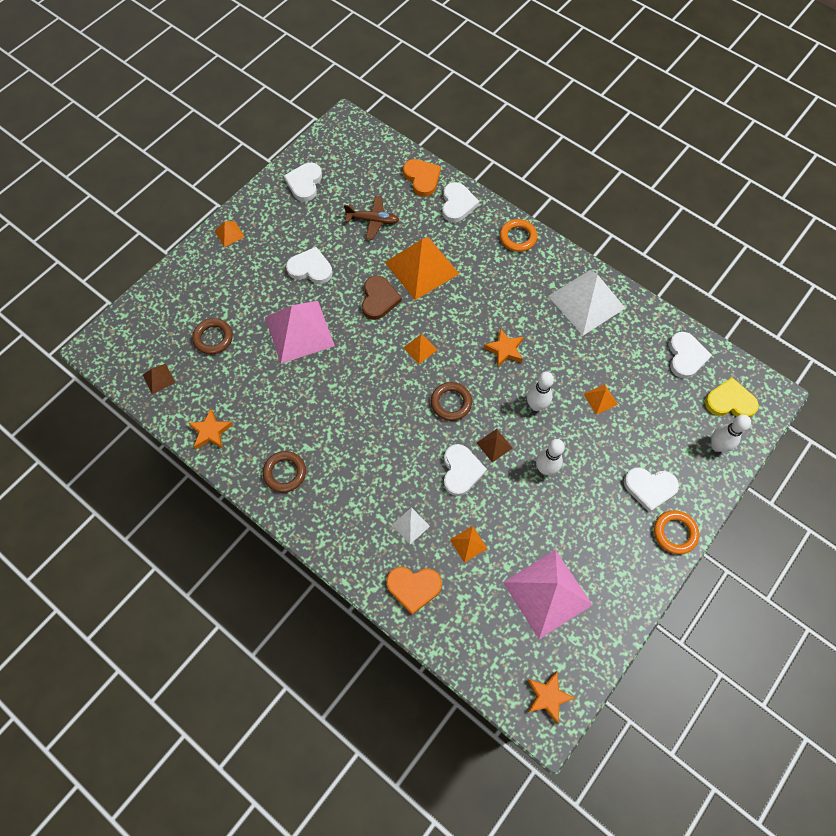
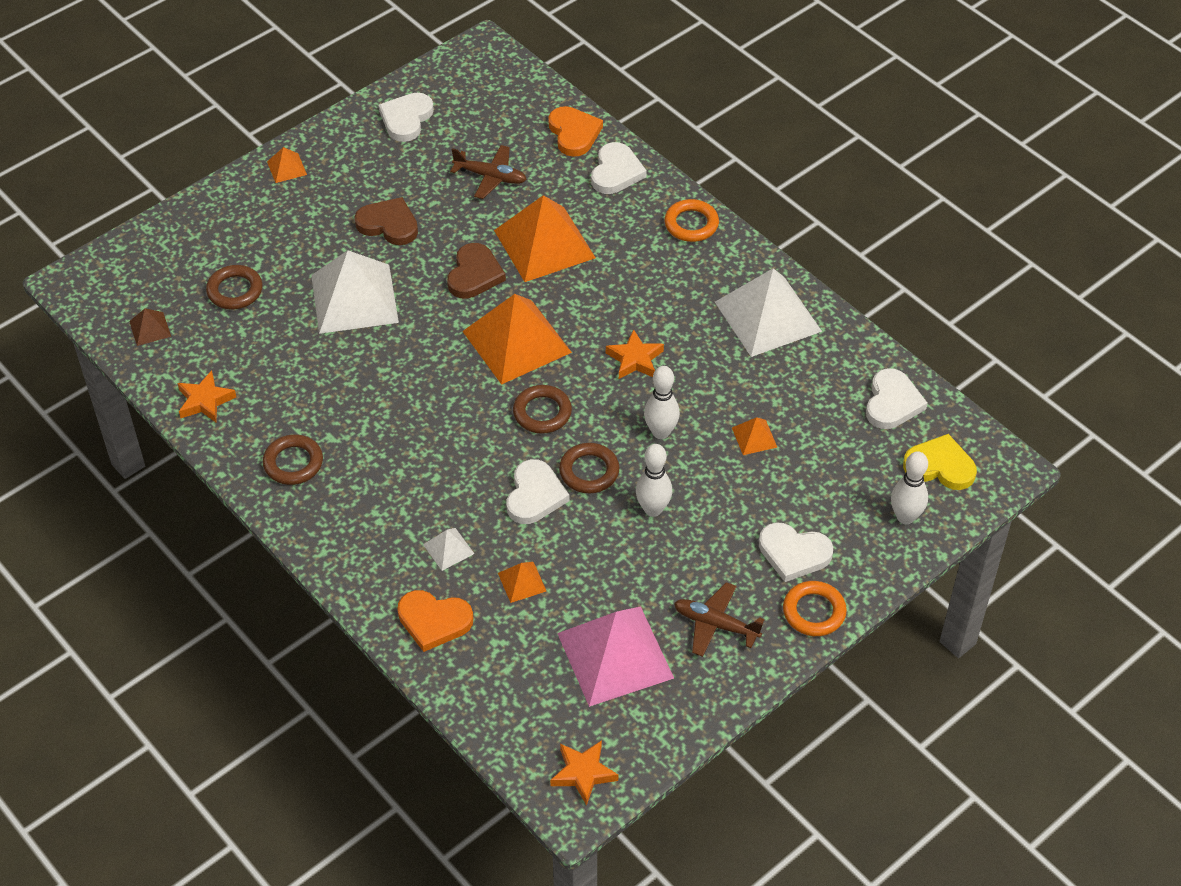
camera: 10 degrees right, 15 degrees down
pink pyramid [265,301,335,364] -> white pyramid [311,250,399,334]
white heart [286,247,333,284] -> brown heart [354,197,418,245]
orange pyramid [403,334,437,364] -> orange pyramid [462,294,572,385], size x2.30
brown pyramid [477,429,512,463] -> brown ring [559,443,620,493]
none -> brown plane [674,582,765,657]

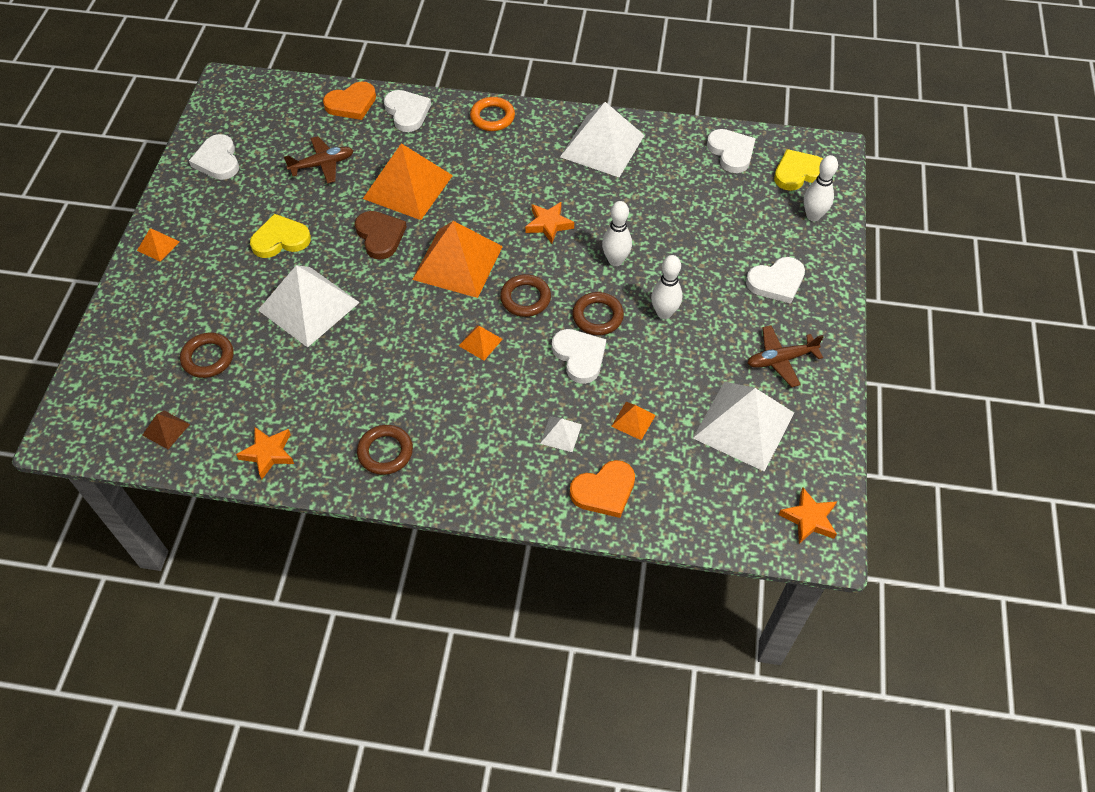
camera: 40 degrees left, 5 degrees up
brown heart [354,197,418,245] -> yellow heart [250,214,311,258]
orange heart [548,106,603,157] -> orange heart turned 120 degrees clockwise [323,82,376,120]
pink pyramid [557,606,674,707] -> white pyramid [693,382,794,472]
orange pyramid [732,417,777,455] -> orange pyramid moved to [459,325,503,360]
orange ring [783,581,847,636] -> none

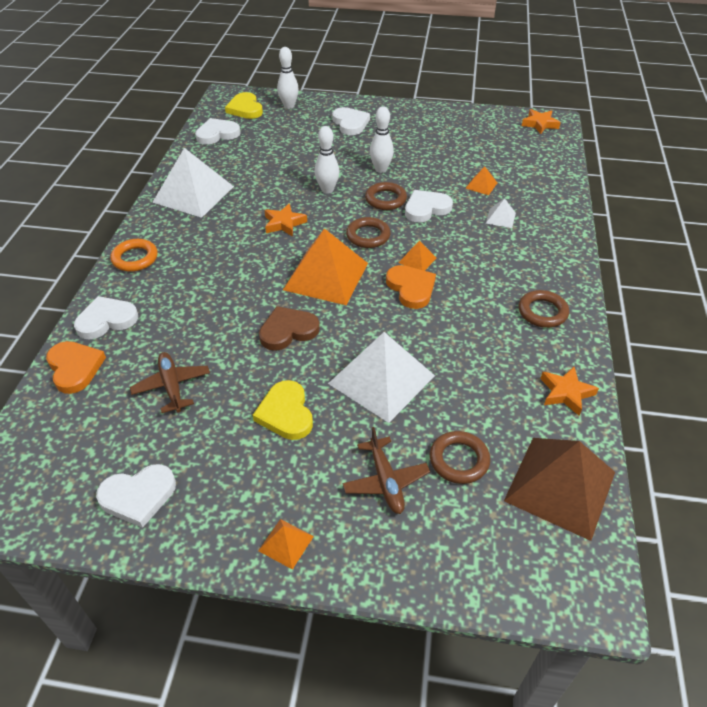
camera: 90 degrees left, 10 degrees down
brown pyramid [142,411,190,449] -> brown pyramid [504,438,615,541], size x2.30
orange pyramid [363,143,453,220] -> none
orange heart [570,460,635,518] -> orange heart moved to [386,265,436,309]
white pyramid [693,382,794,472] -> none
brown plane [747,325,824,387] -> brown plane moved to [343,427,430,514]

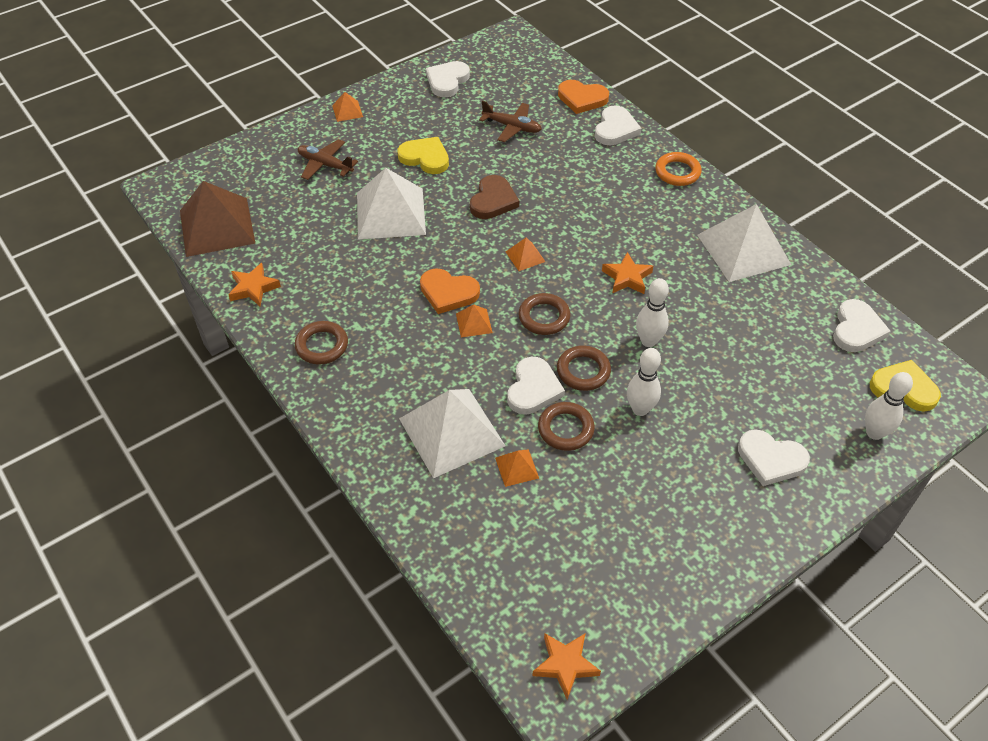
camera: 135 degrees right, 5 degrees up
orange pyramid [283,228,368,305] -> orange pyramid [505,238,546,271], size x0.43
brown ring [430,431,490,484] -> brown ring moved to [538,402,595,451]
white pyramid [486,198,516,228] -> white pyramid [399,389,505,478], size x2.30

